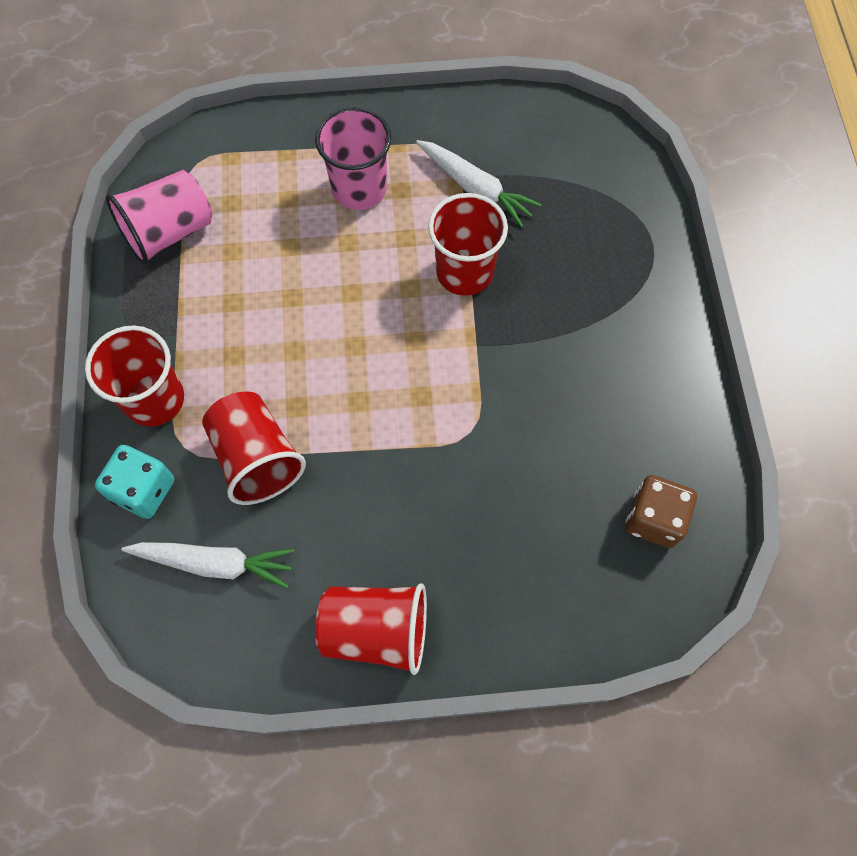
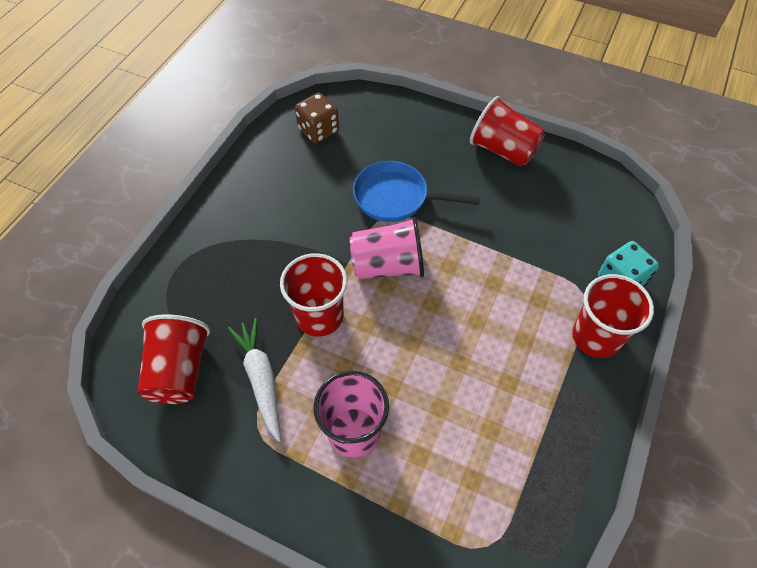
camera: 150 degrees left, 10 degrees down
pink cup [106,170,212,264] -> pink cup moved to [350,217,424,279]
white carrot [121,542,294,588] -> none
red cup [202,391,306,505] -> red cup moved to [138,314,210,404]
none -> blue pan [353,161,480,222]

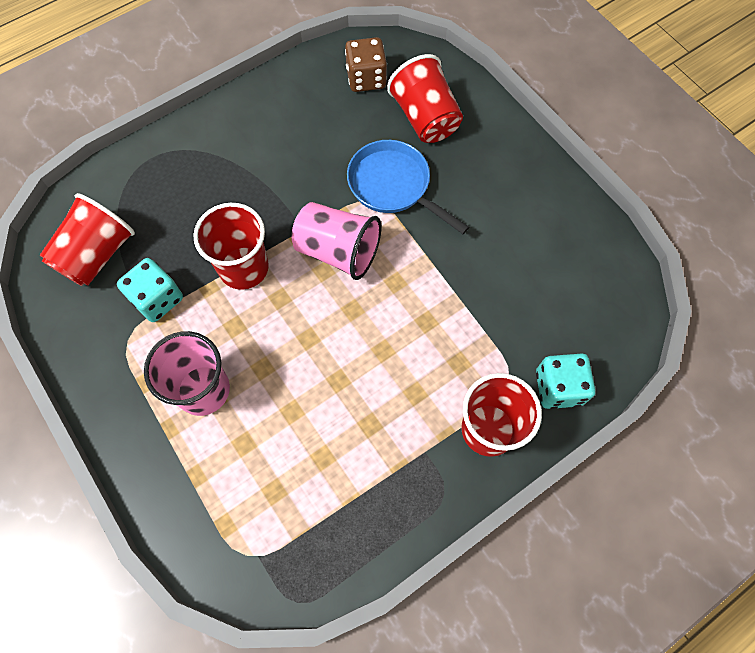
camera: 30 degrees right, 10 degrees up
white carrot [228,318,281,442] -> turquoise dice [117,258,183,322]
red cup [470,96,545,167] -> red cup moved to [387,54,463,143]

